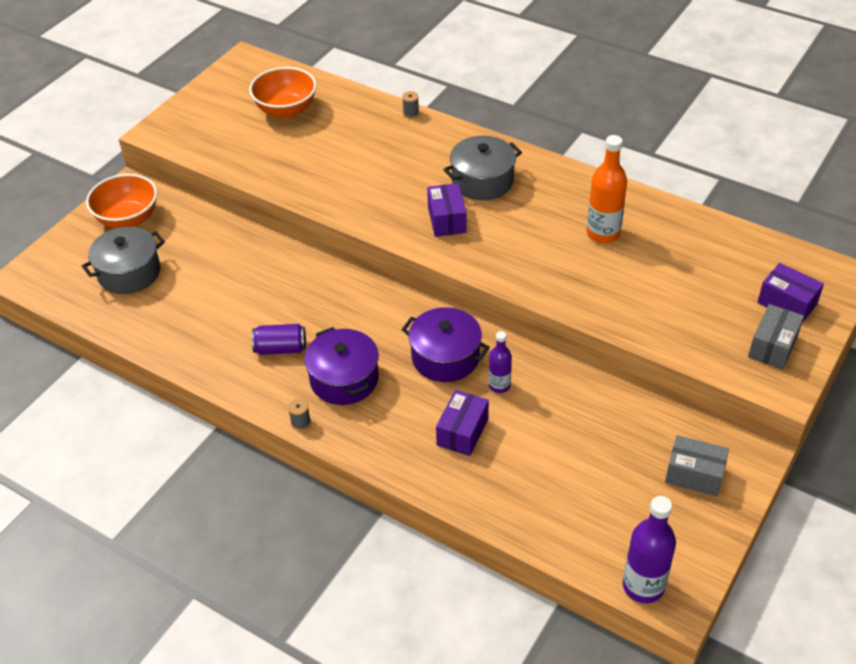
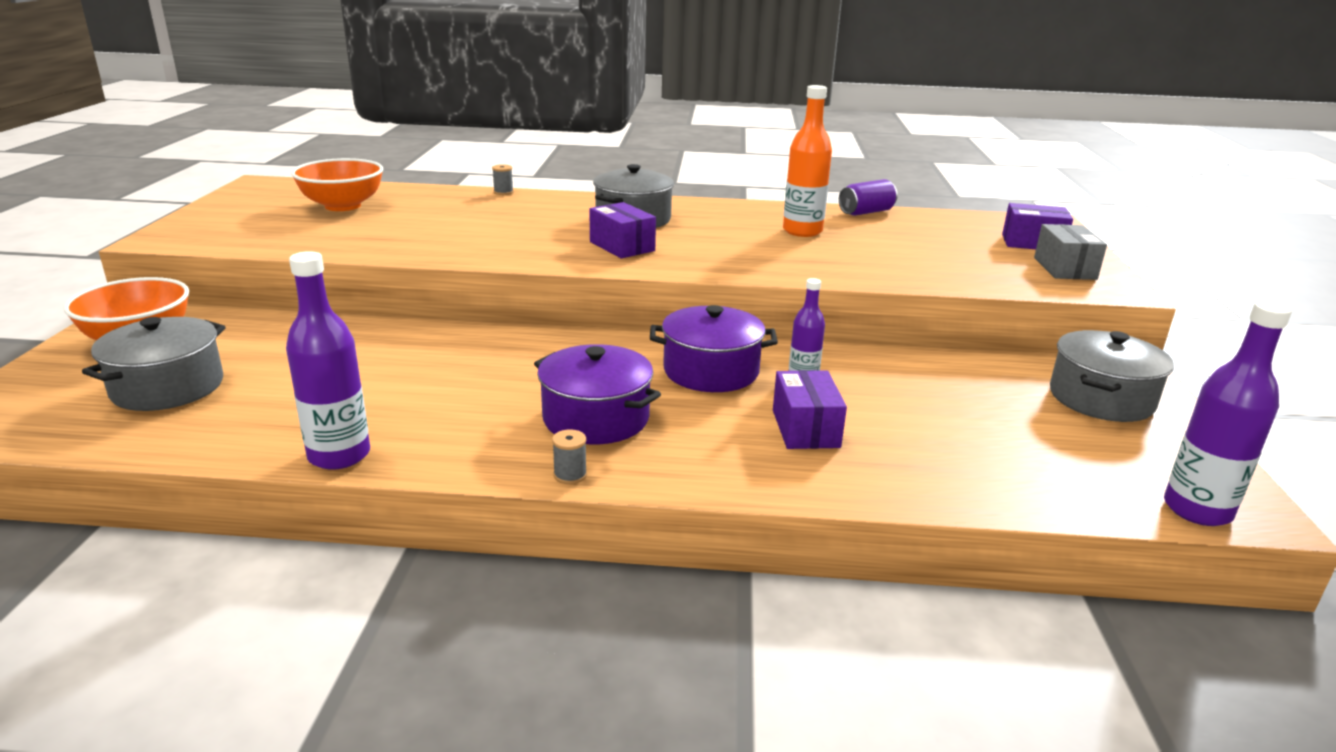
camera: 30 degrees left, 20 degrees down
purple can [252,324,306,355] -> purple can moved to [839,179,898,216]
grey box [665,435,729,496] -> grey pot [1050,330,1174,422]
none -> purple bottle [286,251,370,470]

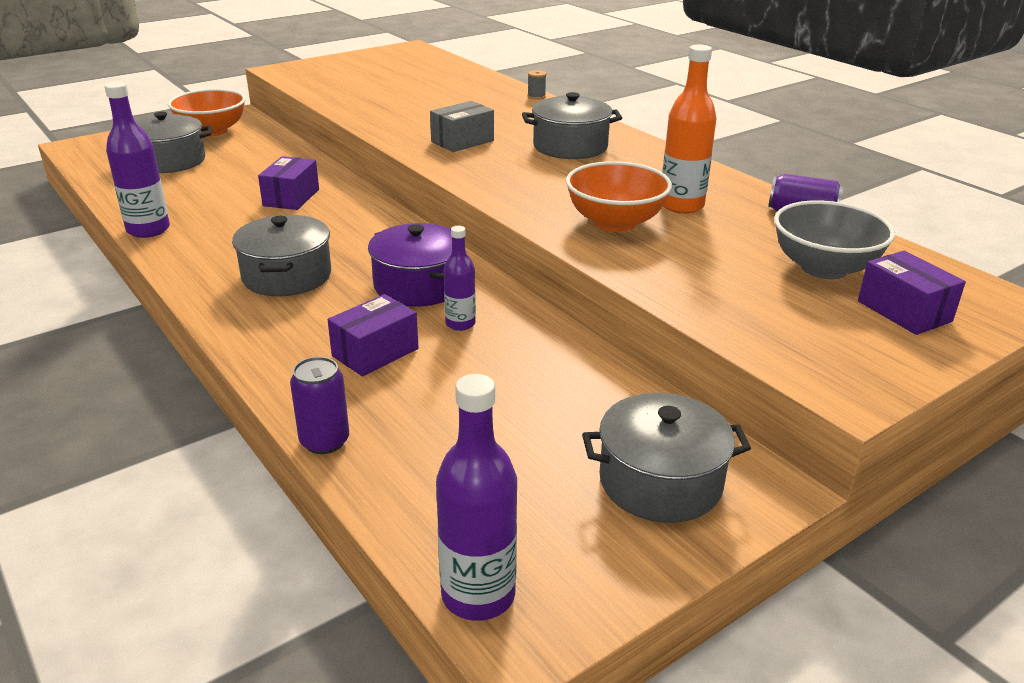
camera: 50 degrees right, 5 degrees up
orange bowl [291,158,383,211] -> orange bowl moved to [566,161,672,232]
purple pot [534,344,661,444] -> grey pot [232,215,331,296]
grey spool [552,429,587,484] -> none
purple box [589,202,656,258] -> purple box moved to [258,156,319,210]
grey box [1034,224,1107,280] -> grey box moved to [430,101,494,152]
none -> purple can [290,357,349,454]
none -> grey bowl [774,200,895,279]

